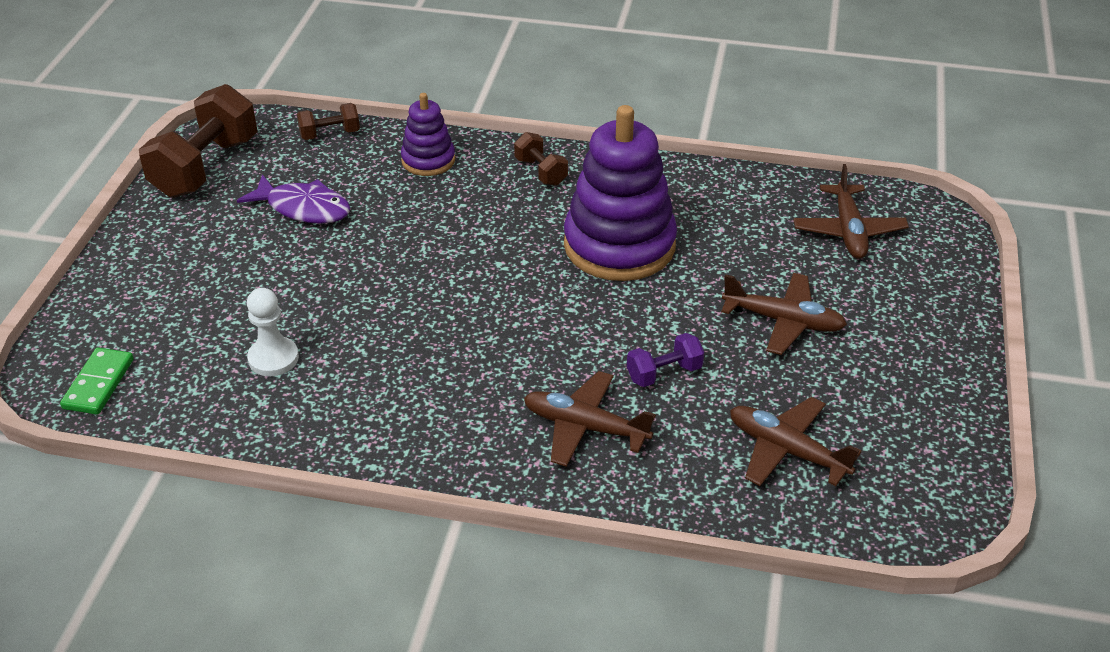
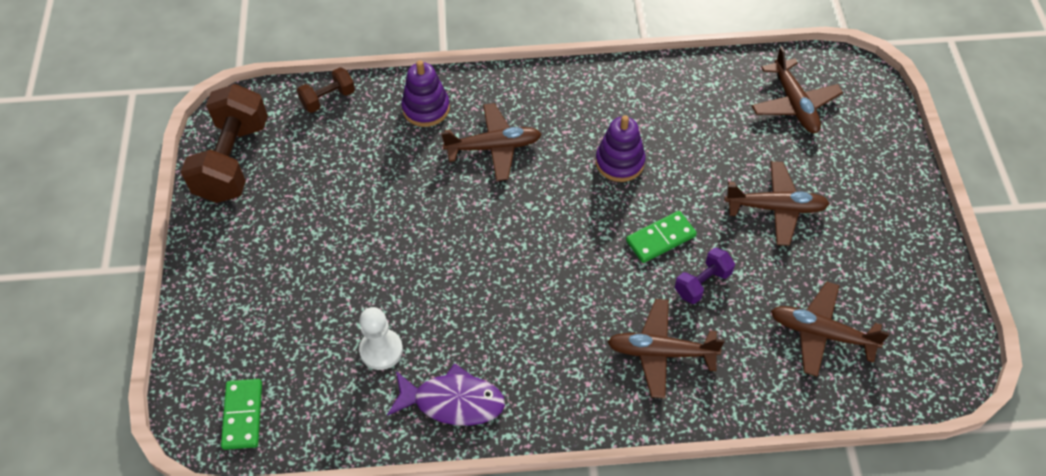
camera: 15 degrees left, 15 degrees up
purple fish [237,174,350,224] -> purple fish moved to [387,363,505,426]
brown dumbbell [514,132,568,186] -> none
purple stacking toy [564,105,677,281] -> purple stacking toy [596,115,646,182], size x0.52
none -> brown plane [441,103,542,181]
none -> green domino [626,211,697,263]

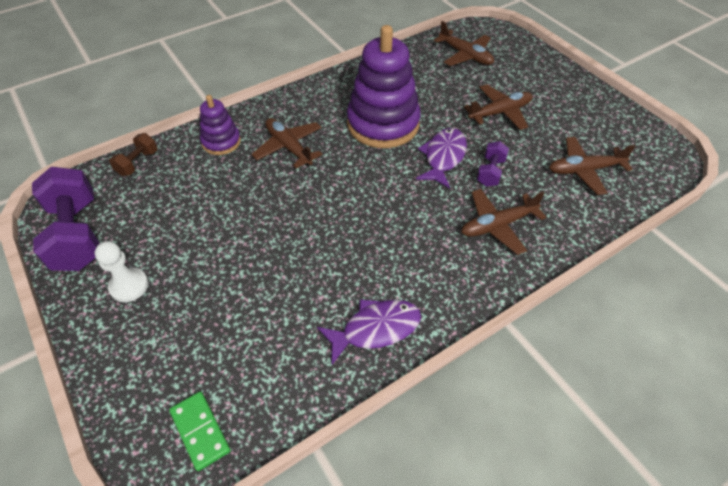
camera: 30 degrees left, 5 degrees down
brown dumbbell [181,84,268,203] -> purple dumbbell [32,167,99,271]
white pawn [359,307,403,370] -> white pawn moved to [95,241,148,302]
brown plane [441,103,542,181] -> brown plane turned 90 degrees counterclockwise [251,118,323,168]
purple stacking toy [596,115,646,182] -> purple stacking toy [347,25,421,148], size x1.93
green domino [626,211,697,263] -> purple fish [416,128,467,189]

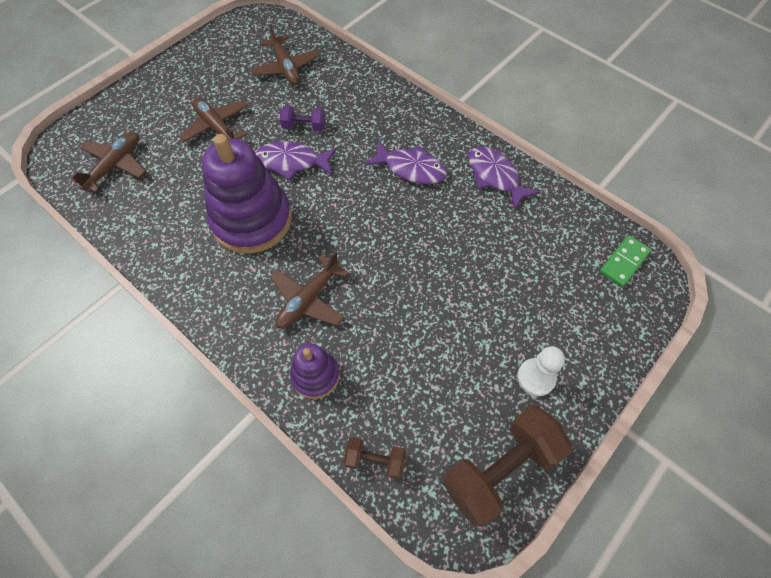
camera: 105 degrees left, 10 degrees up
purple dumbbell [32,167,99,271] -> brown dumbbell [443,405,572,527]
brown plane [461,189,546,255] -> none
none -> purple fish [365,141,447,184]

